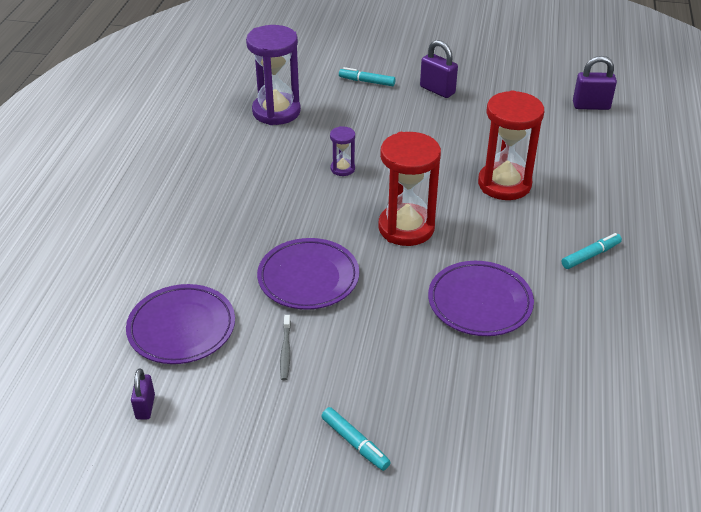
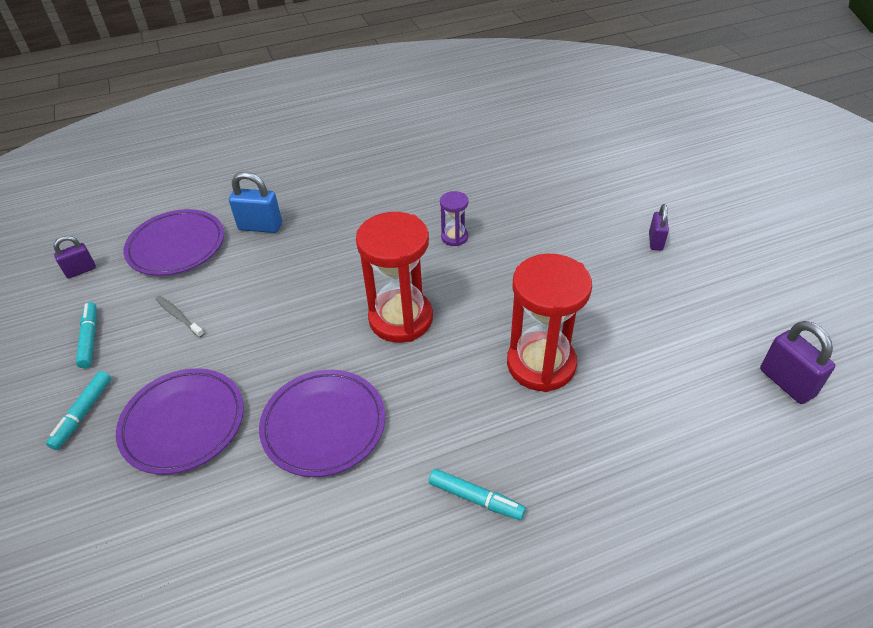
camera: 60 degrees right, 5 degrees up
purple hourglass [246,25,301,125] -> none
purple plate [257,238,359,310] -> purple plate moved to [116,368,244,475]
grey toothbrush [280,315,291,380] -> grey toothbrush turned 75 degrees clockwise [156,296,204,338]
turquoise marker [339,67,395,86] -> turquoise marker moved to [76,302,97,368]
purple padlock [420,40,458,98] -> purple padlock [649,204,669,251], size x0.64
none -> blue padlock [229,172,282,233]

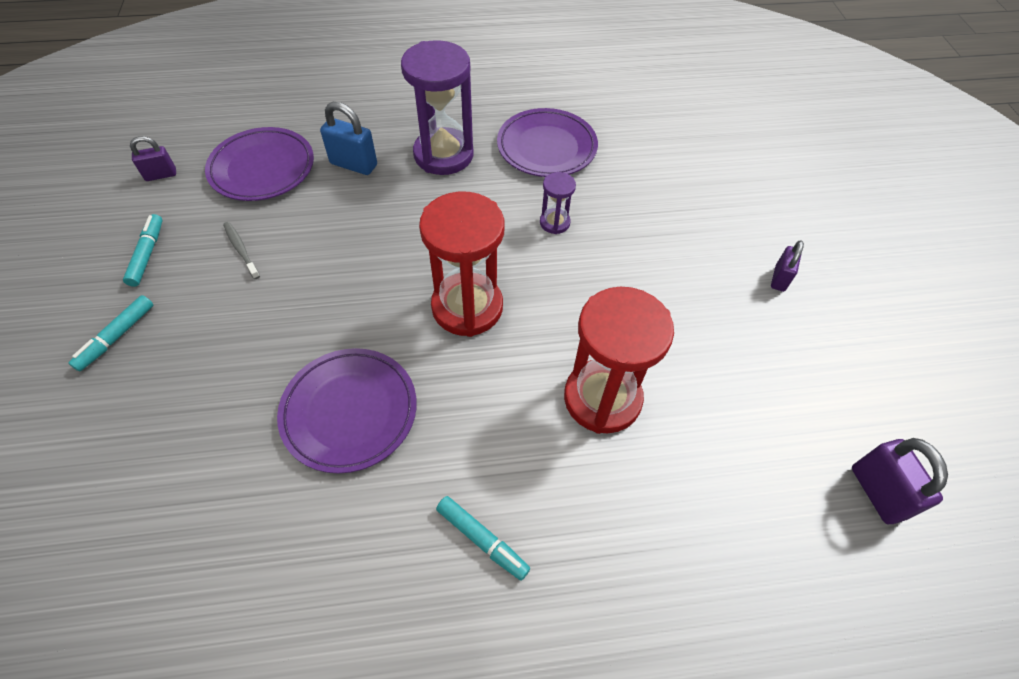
camera: 10 degrees right, 10 degrees up
purple plate [116,368,244,475] -> purple plate moved to [497,108,598,177]
none -> purple hourglass [401,40,474,175]

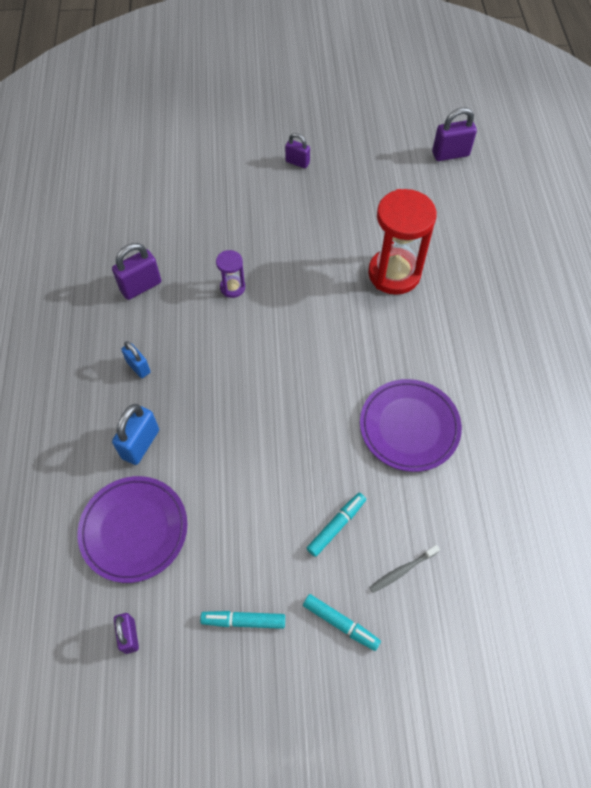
camera: 85 degrees left, 5 degrees up
grey toothbrush [223,222,260,279] -> grey toothbrush moved to [369,545,440,593]
purple hourglass [401,40,474,175] -> blue padlock [121,341,151,378]
red hourglass [419,192,505,337] -> none
turquoise marker [436,496,530,581] -> turquoise marker moved to [307,493,366,557]
purple plate [497,108,598,177] -> purple padlock [112,243,161,300]

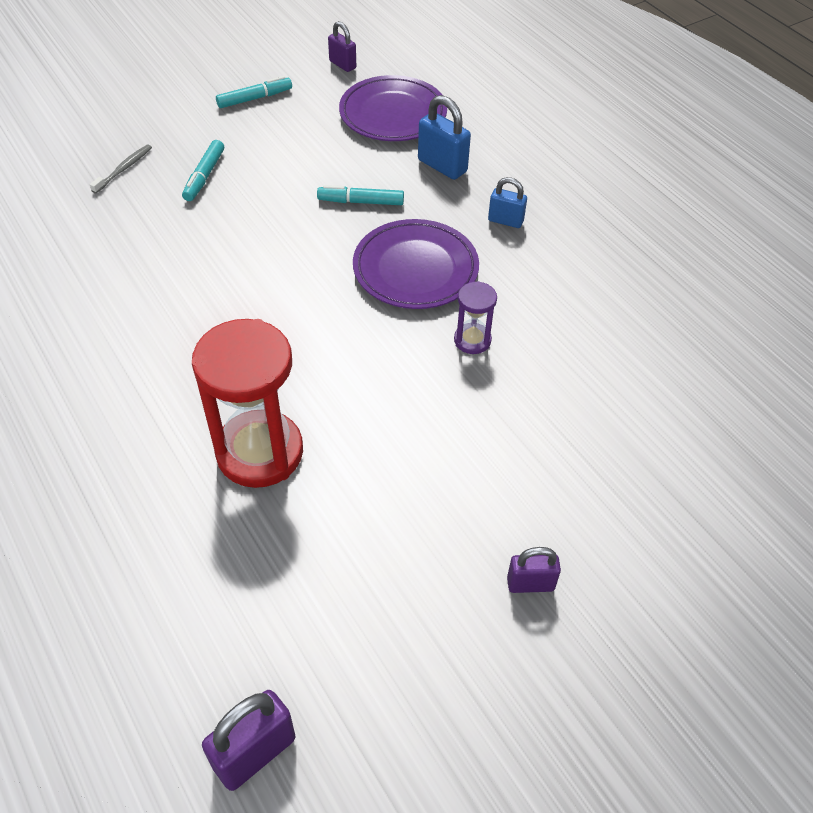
camera: 150 degrees right, 10 degrees down
purple padlock [112,243,161,300] -> none
blue padlock [112,404,159,465] -> blue padlock turned 45 degrees counterclockwise [418,95,471,180]
turquoise marker [303,594,381,651] -> turquoise marker moved to [317,185,404,205]
purple plate [360,379,462,472] -> purple plate moved to [353,219,479,309]

